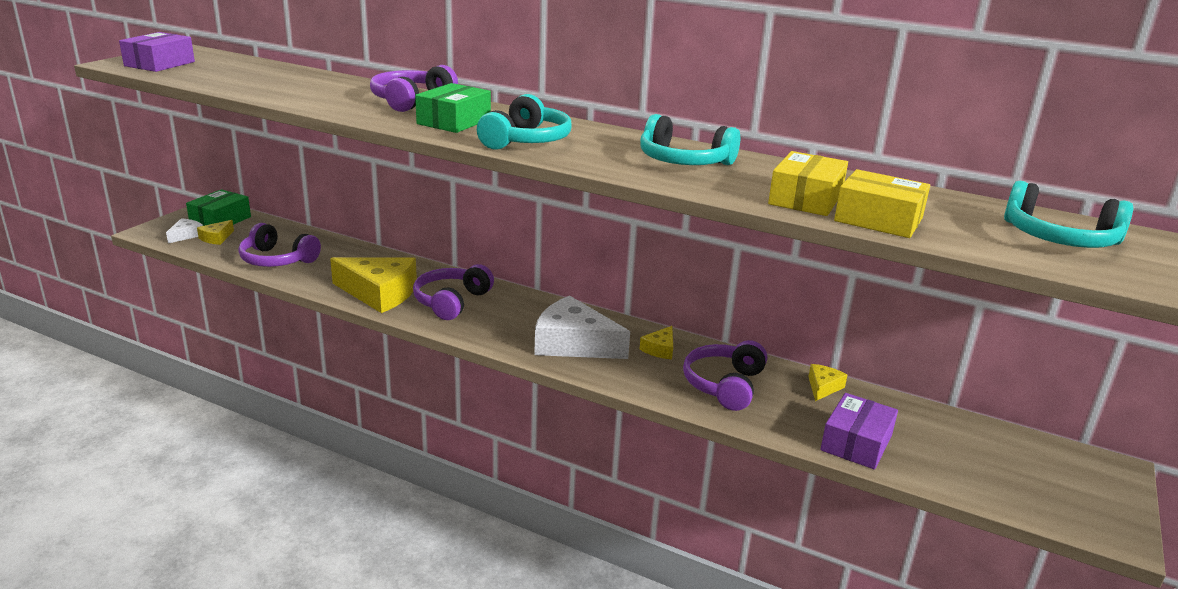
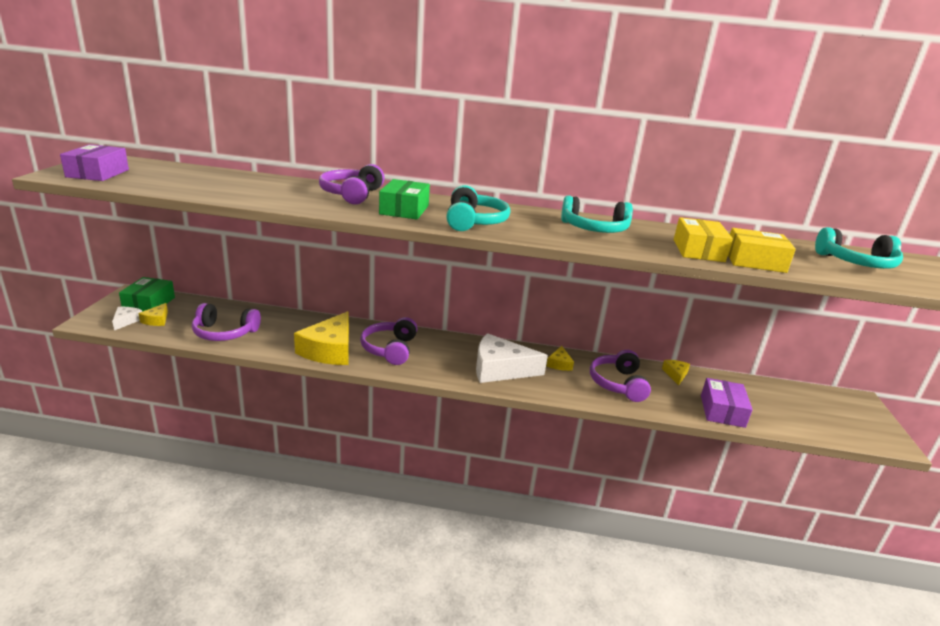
camera: 20 degrees left, 0 degrees up
yellow cheese [330,257,417,313] -> yellow cheese turned 105 degrees clockwise [294,311,349,365]

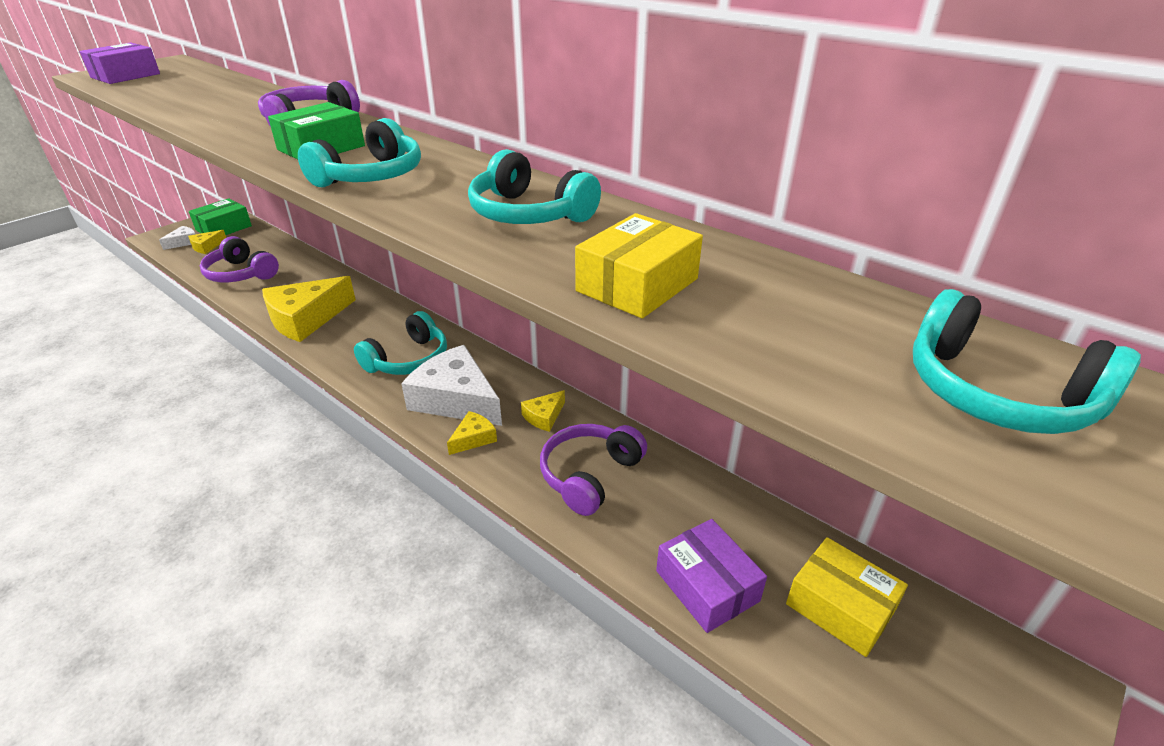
camera: 35 degrees right, 10 degrees up
purple headphones [360,317,417,365] -> none
yellow cheese [662,360,690,386] -> yellow cheese moved to [447,411,497,455]
purple box [701,378,753,428] -> purple box turned 75 degrees counterclockwise [656,519,767,633]
yellow box [728,228,796,273] -> yellow box moved to [786,537,908,657]
none -> turquoise headphones [354,311,447,375]

